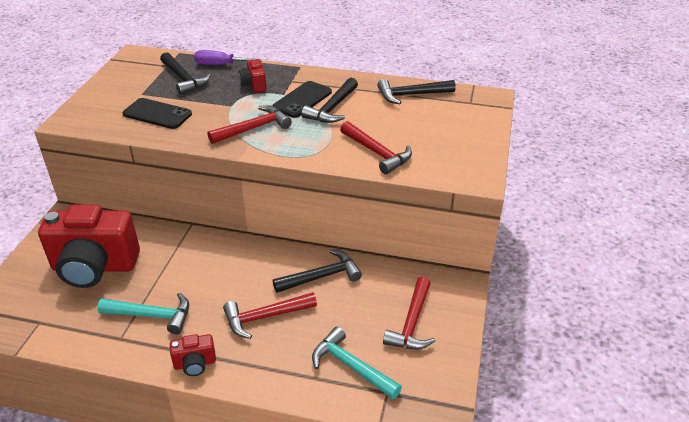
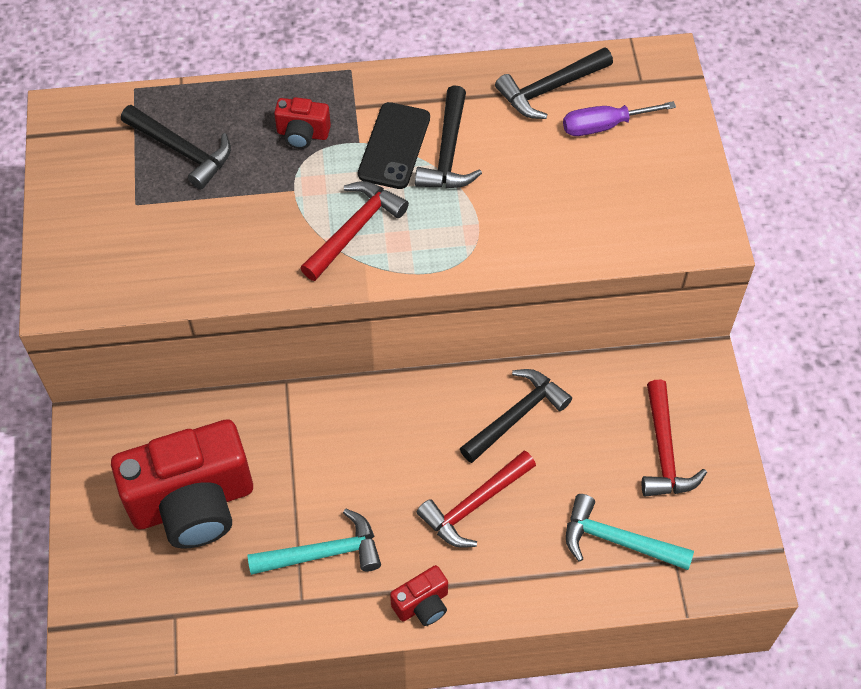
camera: 20 degrees left, 20 degrees up
black phone [123,98,192,129] -> none
purple screwdriver [194,50,262,65] -> purple screwdriver moved to [563,101,676,136]
red camera [239,58,267,93] -> red camera turned 45 degrees counterclockwise [274,97,331,149]
red hammer [340,121,412,174] -> none

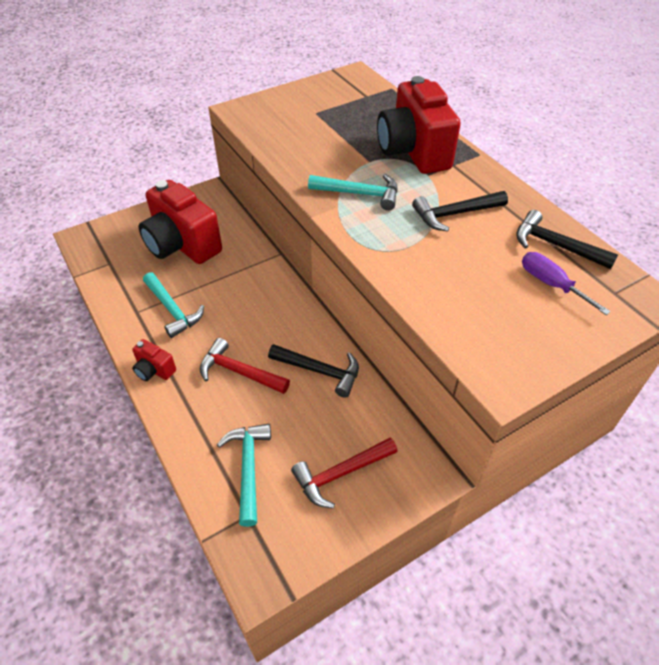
camera: 65 degrees right, 10 degrees down
black hammer [121,105,231,189] -> none
red camera [274,97,331,149] -> red camera [377,76,461,174], size x2.30
red hammer [300,181,409,281] -> turquoise hammer [308,174,398,210]
black phone [358,102,430,189] -> none

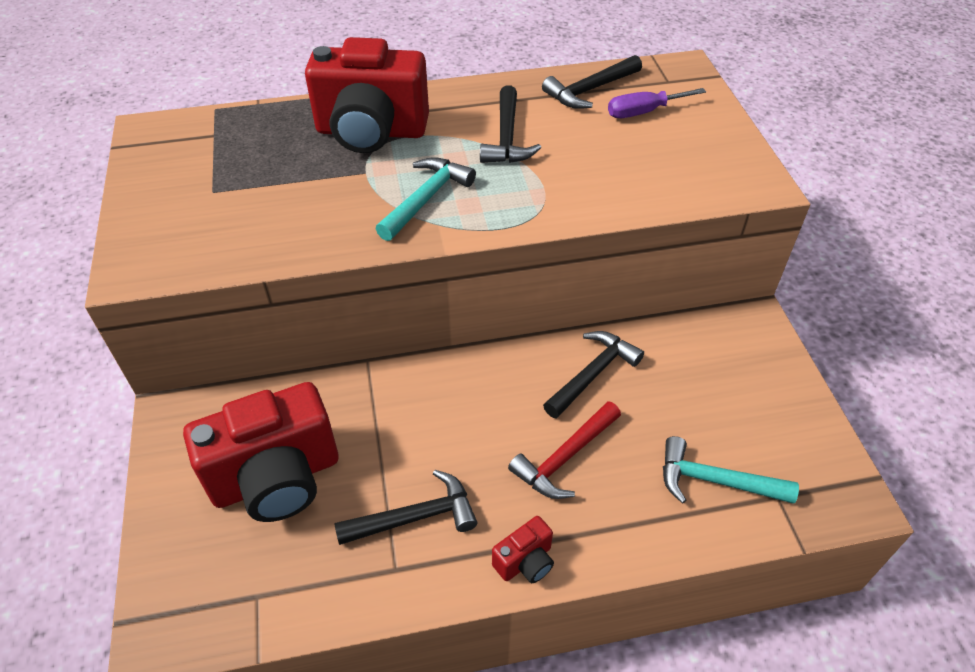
camera: 70 degrees left, 0 degrees up
turquoise hammer [143,272,204,338] -> black hammer [334,470,477,545]
red hammer [291,438,398,509] -> none

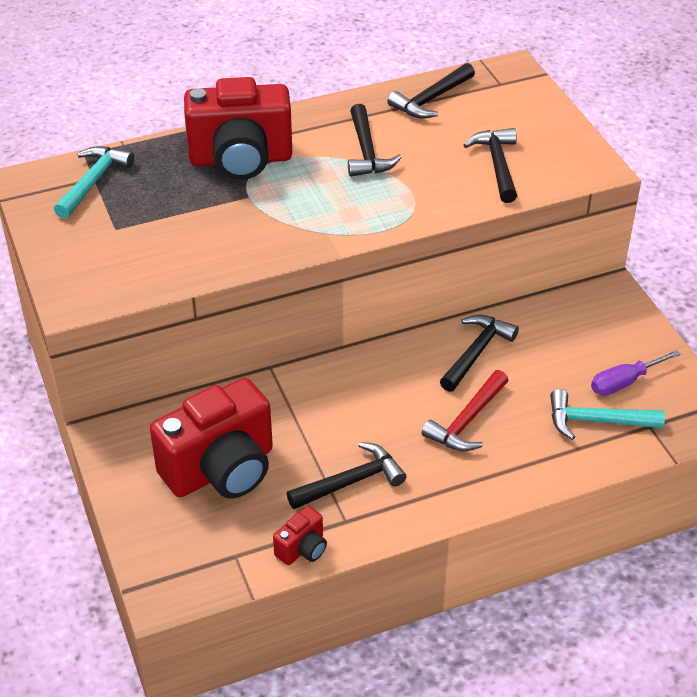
camera: 10 degrees left, 5 degrees down
turquoise hammer [376,157,476,241] -> turquoise hammer moved to [54,146,134,219]
red camera [492,516,554,583] -> red camera moved to [273,506,327,565]
purple screwdriver [608,88,706,118] -> purple screwdriver moved to [591,350,680,395]
none -> black hammer [463,128,517,203]

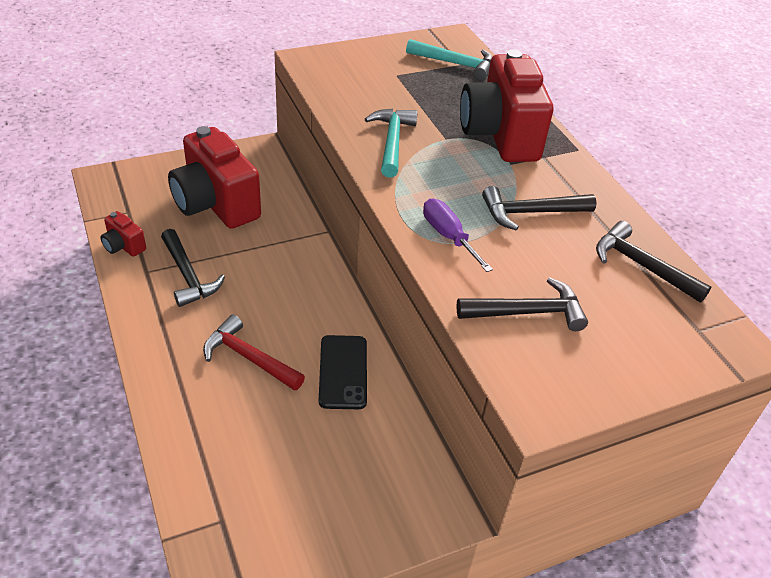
camera: 85 degrees right, 0 degrees up
black hammer [440,315,519,392] -> black phone [319,335,367,409]
turquoise hammer [550,389,665,440] -> turquoise hammer moved to [365,109,418,178]
purple screwdriver [591,350,680,395] -> purple screwdriver moved to [423,199,493,272]

